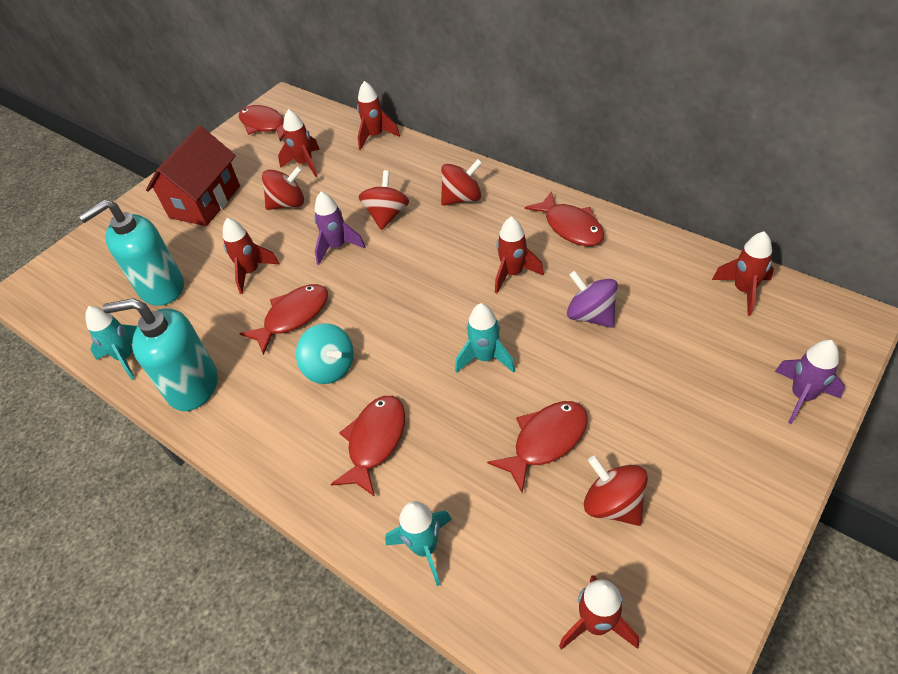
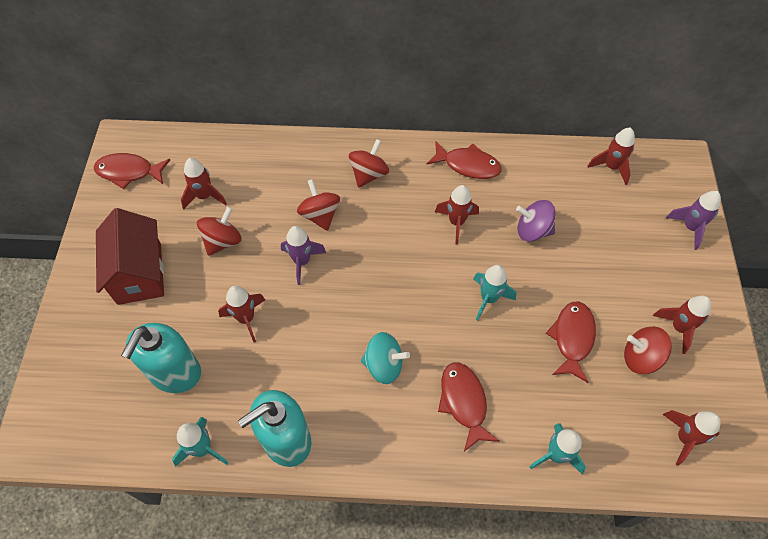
camera: 40 degrees left, 10 degrees up
red fish [239,284,328,355] -> none
red rocket [357,81,400,150] -> red rocket moved to [653,295,711,354]

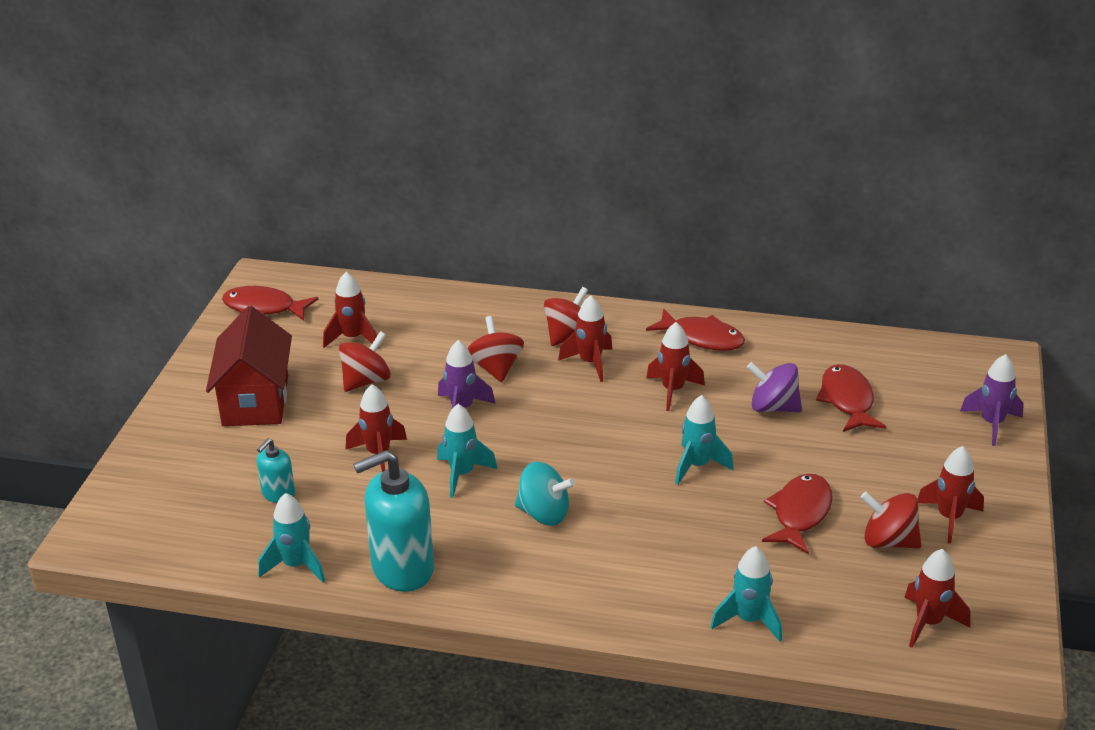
camera: 10 degrees right, 25 degrees down
turquoise soap dispenser [121,323,201,393] -> turquoise soap dispenser [257,438,295,503], size x0.51
red fish [438,362,500,451] -> red fish moved to [816,364,886,432]
red rocket [587,128,635,185] -> red rocket moved to [558,295,612,382]
none -> turquoise rocket [437,404,497,498]

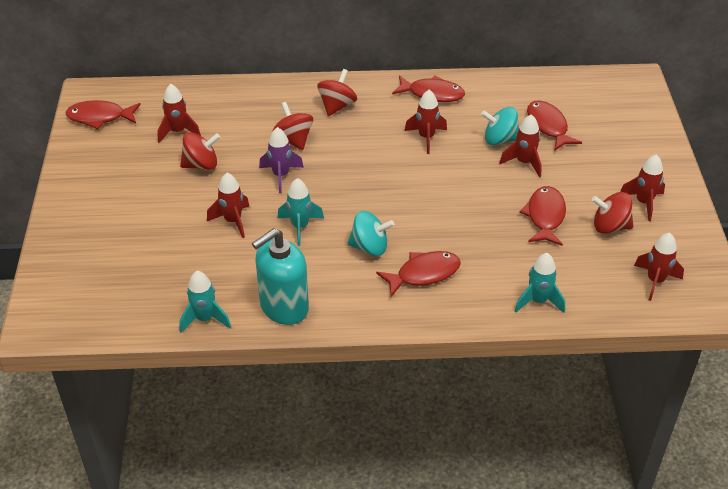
camera: 15 degrees left, 10 degrees up
red house [206,306,292,426] -> none
turquoise soap dispenser [257,438,295,503] -> none
red spinning top [339,331,391,392] -> red spinning top turned 45 degrees clockwise [180,132,220,170]
red rocket [558,295,612,382] -> red rocket moved to [499,114,542,177]
turquoise rocket [675,395,734,485] -> none
purple spinning top [747,362,802,412] -> turquoise spinning top [481,107,519,145]
purple rocket [960,354,1024,446] -> none
none -> red fish [376,251,461,297]

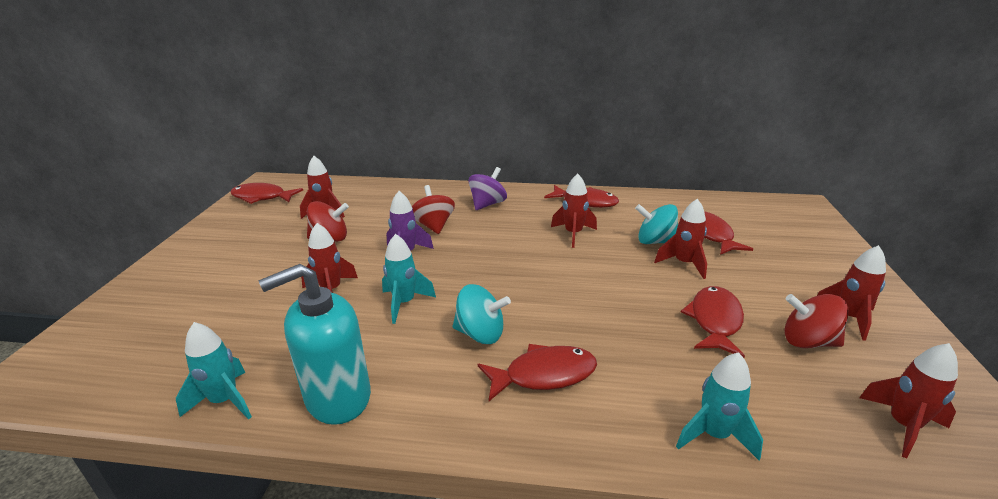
camera: 10 degrees right, 15 degrees down
red spinning top [317,69,357,116] -> purple spinning top [468,167,507,210]

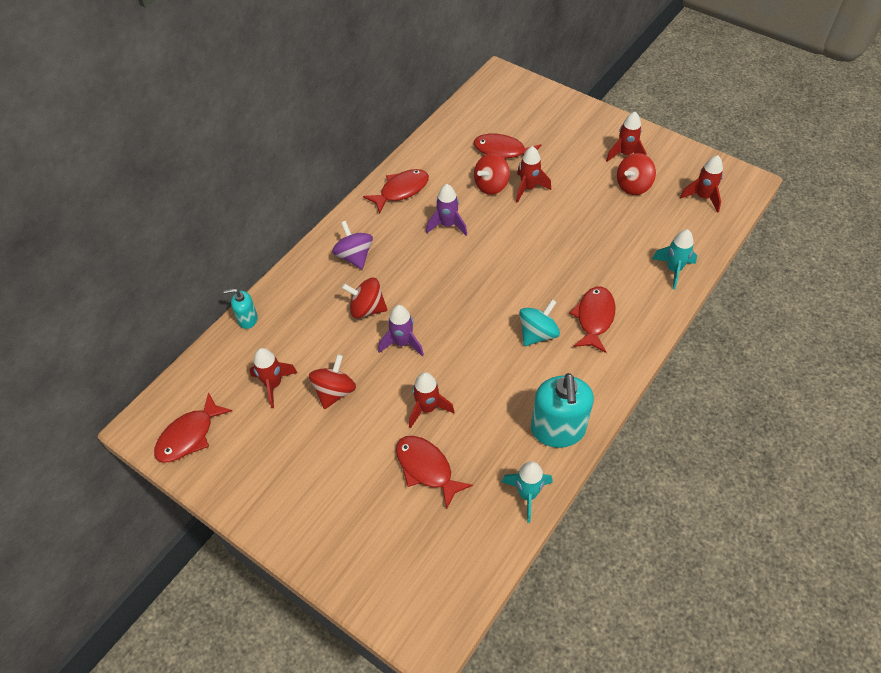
camera: 60 degrees left, 25 degrees up
turquoise rocket [382,234,436,324] -> none
red rocket [551,174,597,248] -> purple rocket [426,184,467,236]
turquoise spinning top [635,204,678,244] -> red spinning top [474,153,510,195]
red fish [681,286,745,358] -> red fish moved to [396,436,473,510]
none -> turquoise soap dispenser [224,289,258,329]

